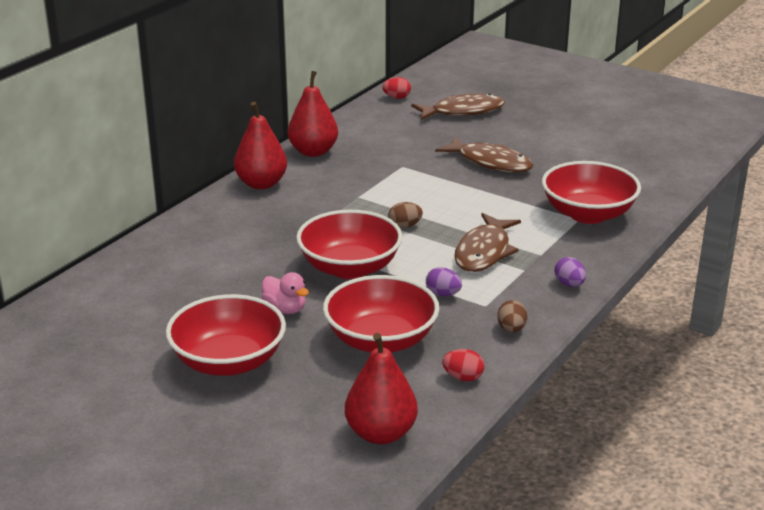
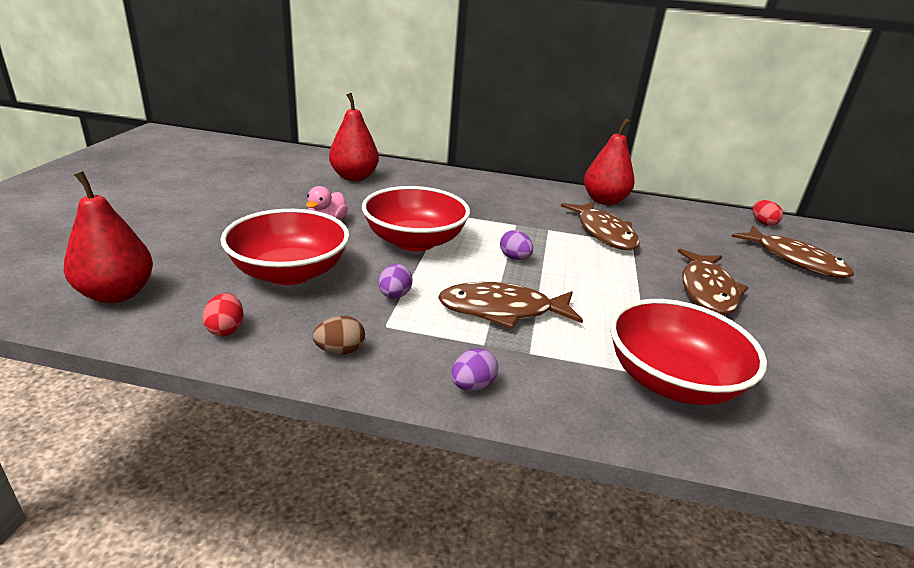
camera: 65 degrees right, 0 degrees up
red bowl [166,294,286,376] -> none
red pear [234,102,287,189] -> red pear moved to [329,93,379,181]
brown egg [388,202,423,229] -> purple egg [500,230,533,260]
none -> brown fish [561,202,640,250]

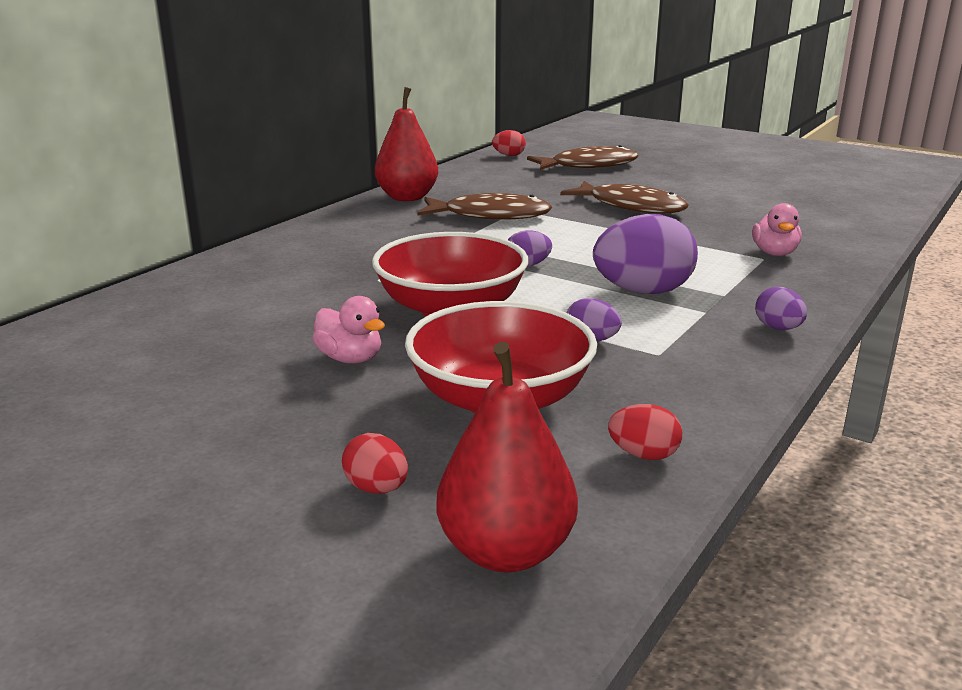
camera: 65 degrees left, 5 degrees down
brown egg [313,316,365,355] -> none
red pear [329,93,379,181] -> none
brown fish [438,282,583,329] -> purple egg [593,214,698,294]
red bowl [610,299,767,405] -> pink duck [752,203,802,256]
none -> red egg [342,433,408,494]

